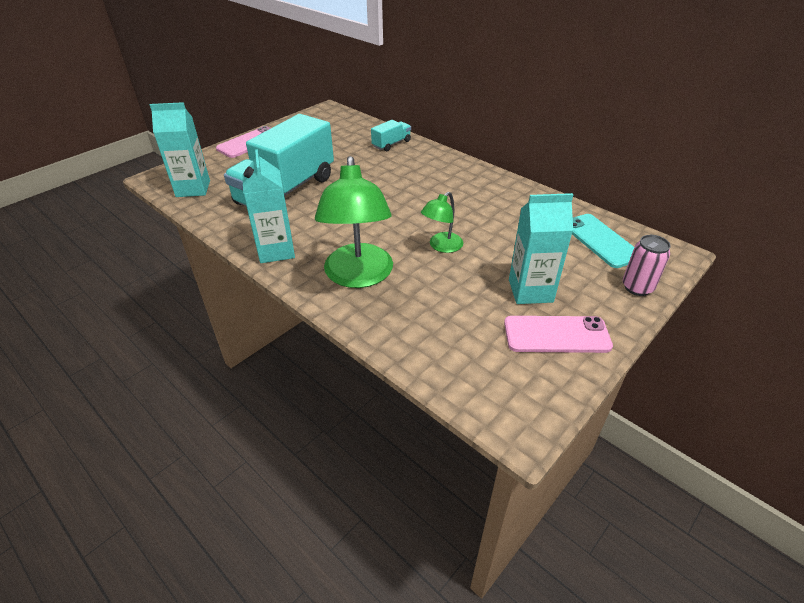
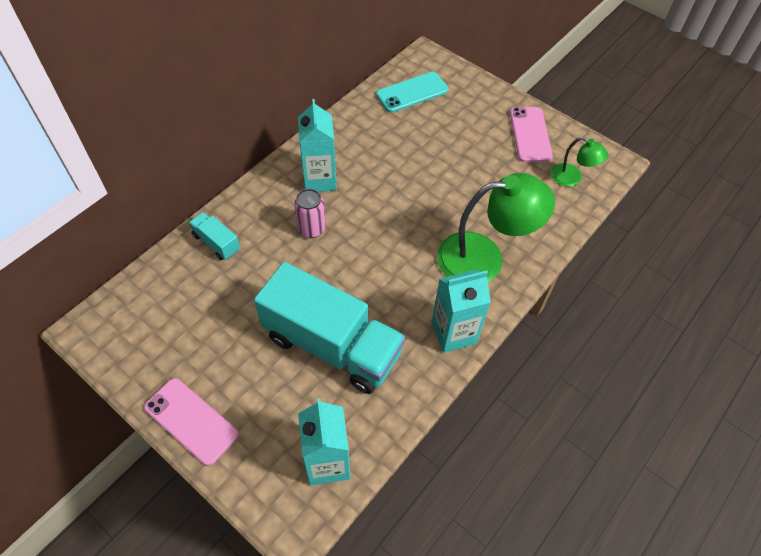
camera: 95 degrees left, 15 degrees up
green lamp [421,192,463,253] -> green lamp moved to [551,137,608,187]
turquoise carton [509,193,573,304] -> turquoise carton moved to [298,99,337,192]
pink can [623,235,671,296] -> pink can moved to [294,189,326,238]

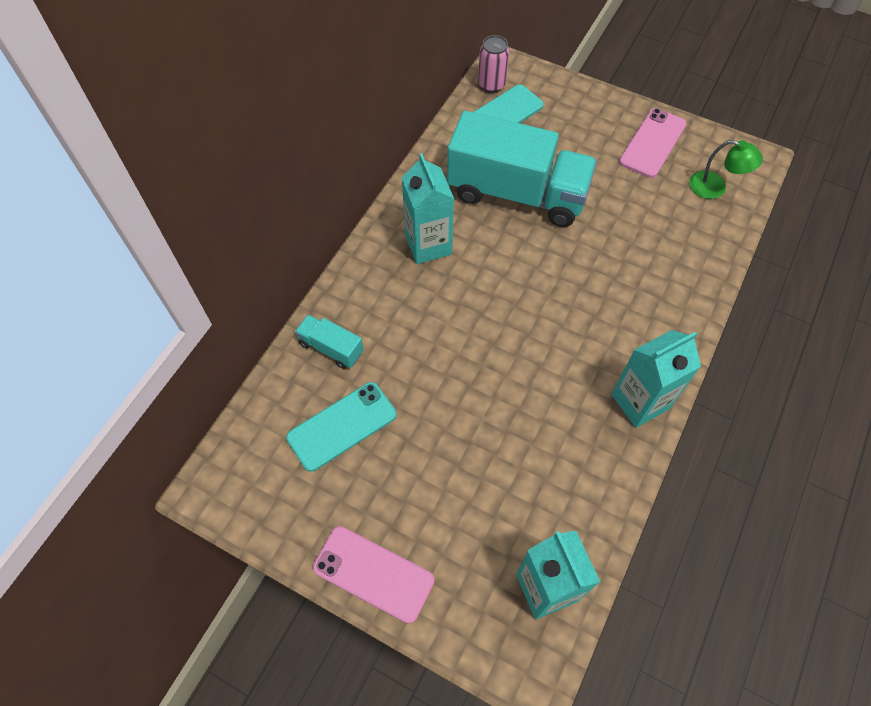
camera: 10 degrees left, 5 degrees up
turquoise truck [254,262,405,394] -> turquoise truck moved to [447,111,597,227]
pink can [294,189,326,238] -> pink can moved to [478,35,510,93]
green lamp [437,173,555,282] -> none
pink phone [510,107,553,162] -> pink phone turned 45 degrees clockwise [619,108,687,178]
none -> turquoise phone [286,382,396,472]

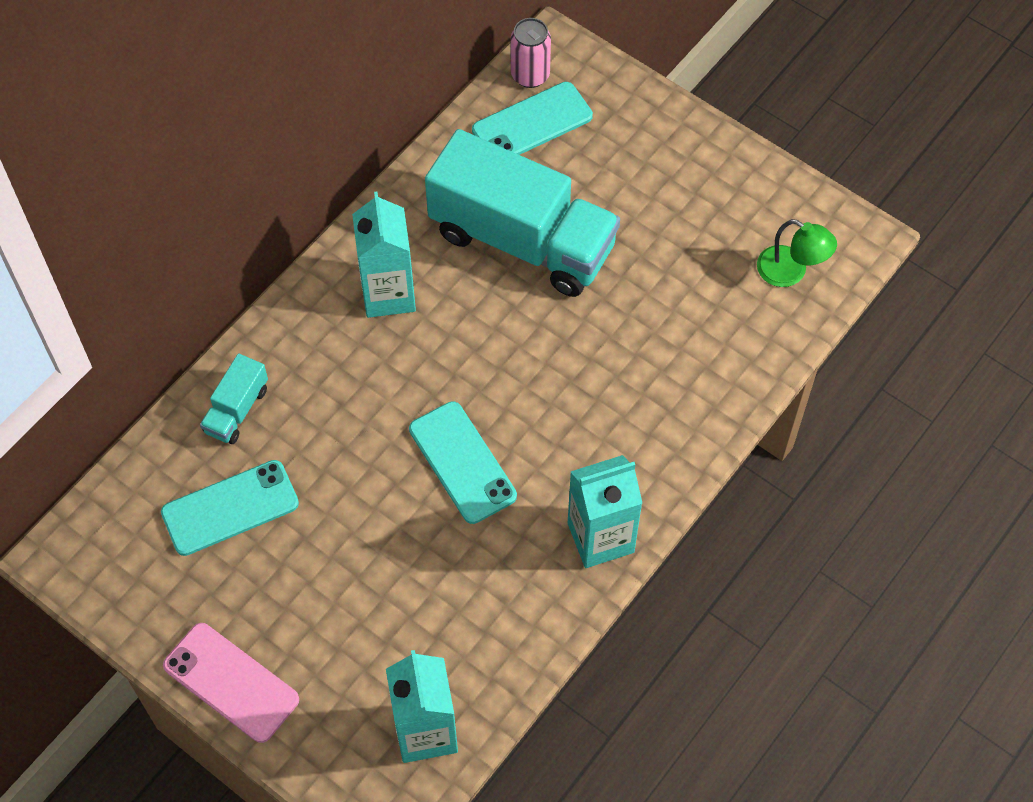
camera: 10 degrees right, 0 degrees up
turquoise truck [295,315,364,369] -> turquoise truck turned 105 degrees counterclockwise [200,354,268,444]
pink phone [619,108,687,178] -> none
none -> turquoise phone [409,401,517,524]

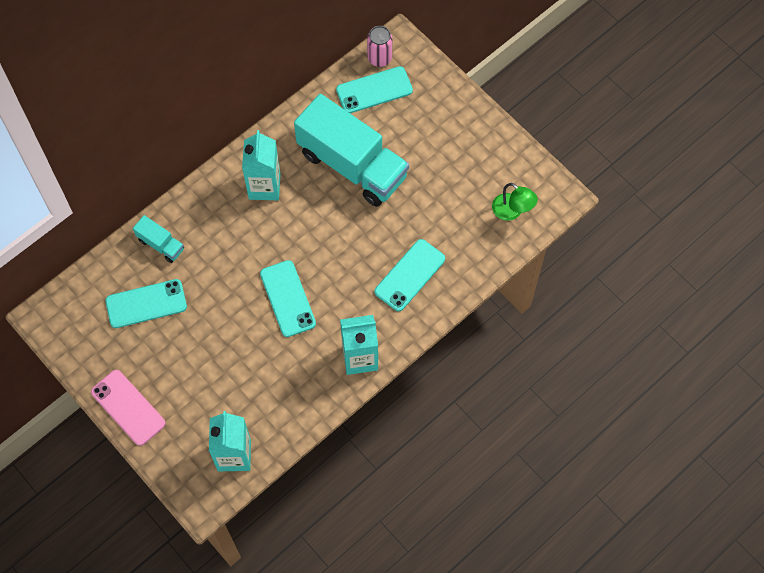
camera: 10 degrees right, 5 degrees up
turquoise truck [200,354,268,444] -> turquoise truck turned 90 degrees counterclockwise [133,215,184,263]
none -> turquoise phone [374,239,445,311]

